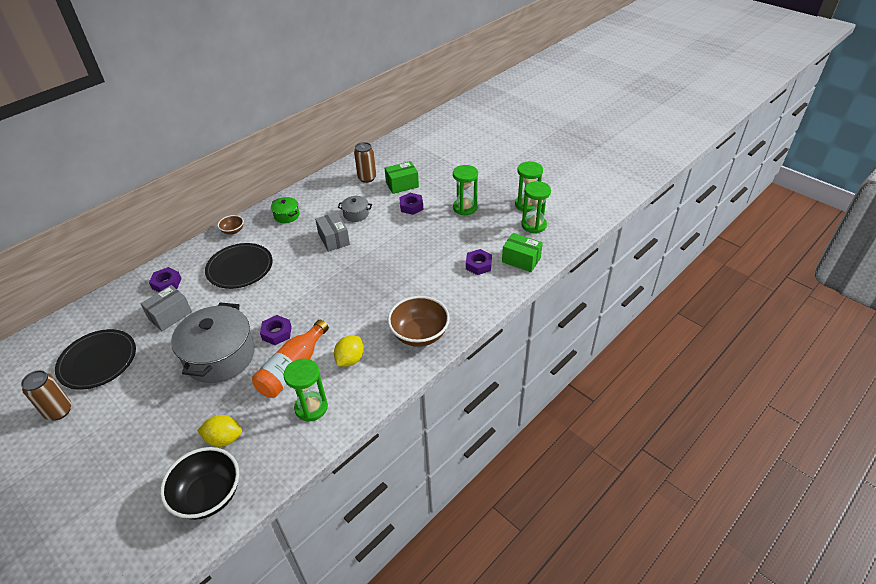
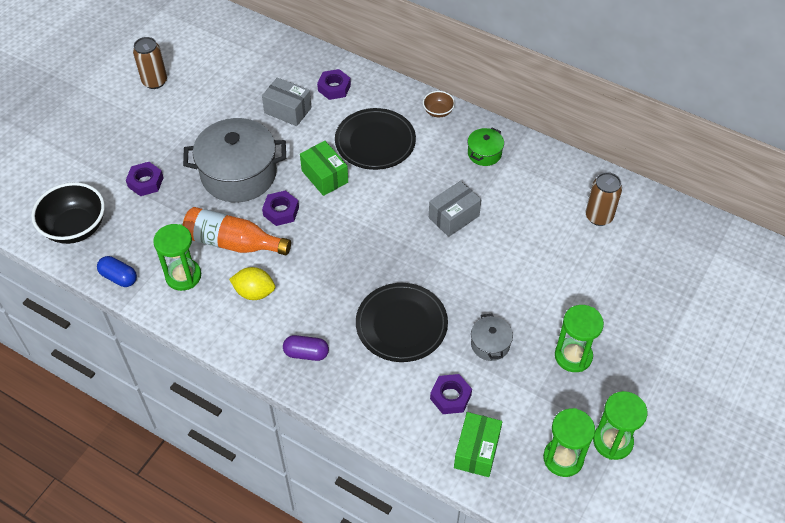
camera: 75 degrees right, 10 degrees up
black plate [55,329,136,390] -> black plate moved to [356,283,448,362]
yellow lemon [197,415,242,447] -> none
grey pot [338,196,372,222] -> grey pot moved to [471,314,513,361]
green box [385,161,419,194] -> green box moved to [300,141,348,196]
brown bowl [388,296,450,347] -> purple capsule [283,335,329,361]
purple nut [399,193,423,215] -> purple nut moved to [126,162,164,196]
none -> blue capsule [97,256,137,287]

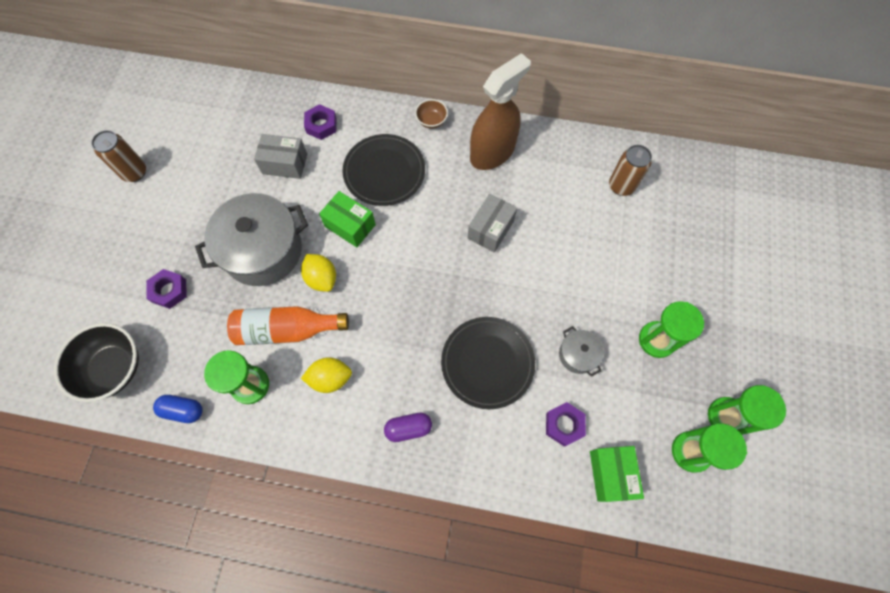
camera: 20 degrees left, 15 degrees up
purple nut [262,190,299,226] -> yellow lemon [301,254,336,292]
green pot [468,128,504,166] -> brown spray bottle [470,53,531,170]

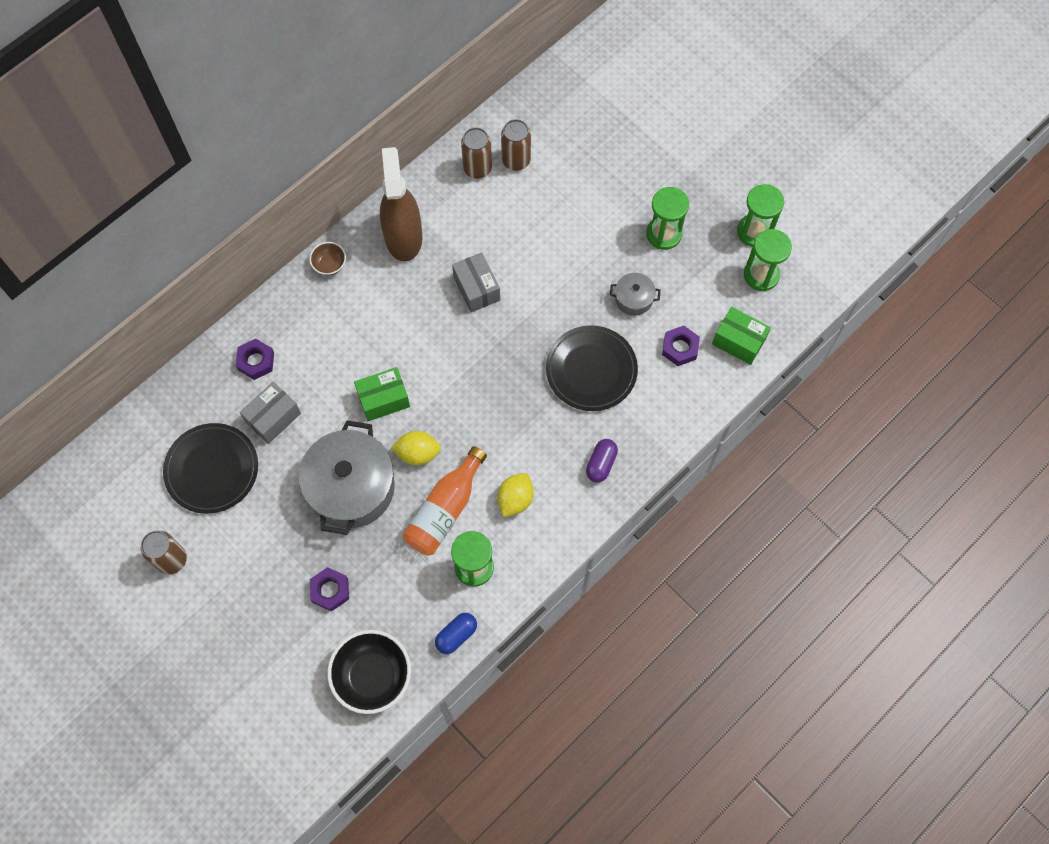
camera: 55 degrees left, 0 degrees up
black plate [342,134,425,206] -> black plate moved to [163,423,258,514]
none -> brown can [461,127,492,179]

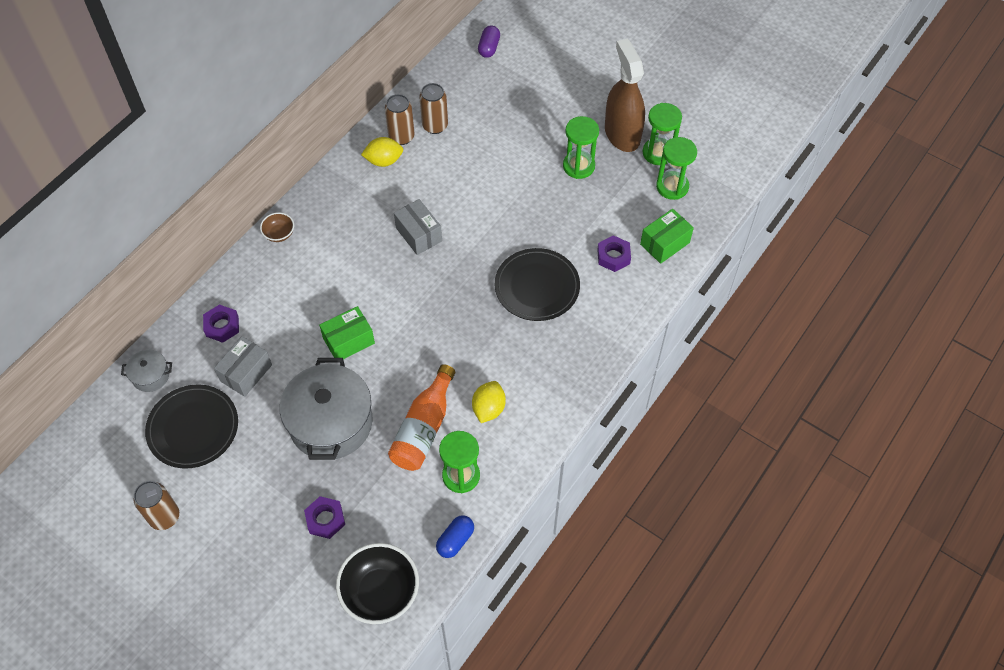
camera: 10 degrees left, 10 degrees down
brown spray bottle [380,147,422,261] -> brown spray bottle moved to [605,39,645,152]
yellow lemon [391,431,441,465] -> yellow lemon moved to [361,137,403,167]
purple capsule [586,439,618,482] -> purple capsule moved to [478,26,500,58]
grey pot [610,273,661,316] -> grey pot moved to [121,350,172,392]
green box [712,307,771,365] -> green box turned 60 degrees counterclockwise [640,209,694,264]

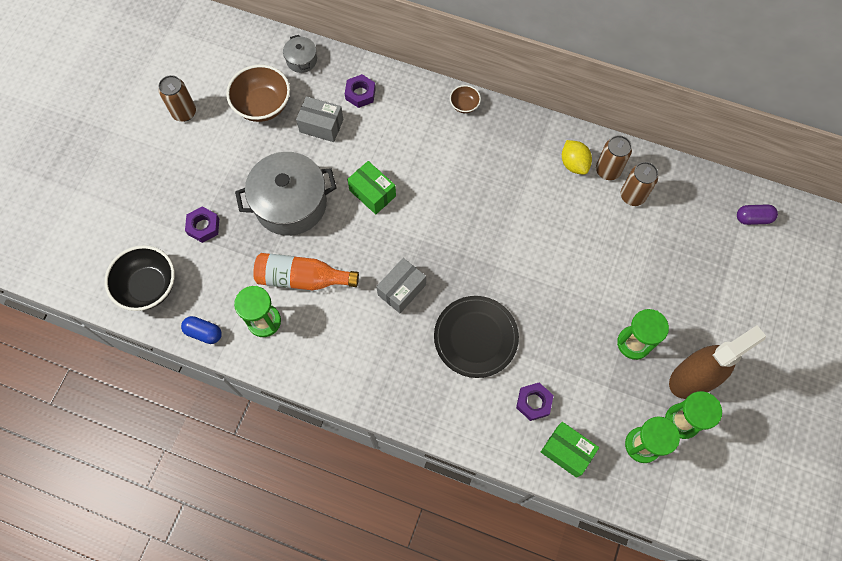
camera: 75 degrees right, 10 degrees up
black plate [145,384,238,469] -> brown bowl [226,64,290,122]
grey box [394,199,442,255] -> grey box moved to [376,258,426,313]
yellow lemon [472,381,506,423] -> none

